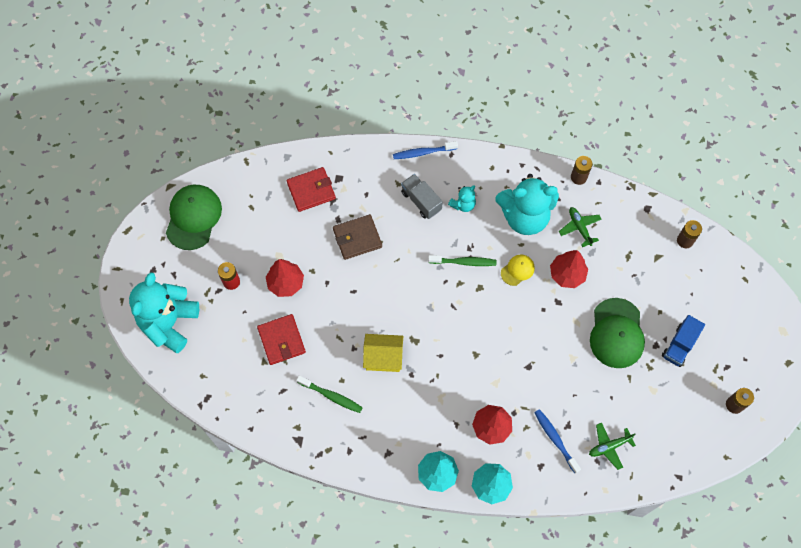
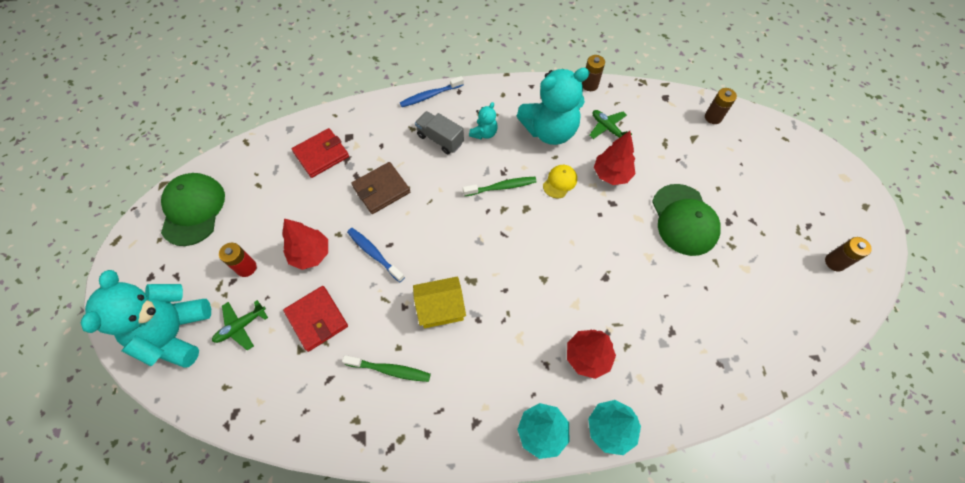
camera: 15 degrees left, 5 degrees down
blue toothbrush [534,409,581,473] -> blue toothbrush moved to [347,228,405,282]
green plane [589,423,636,470] -> green plane moved to [212,300,268,351]
blue truck [662,315,705,367] -> none

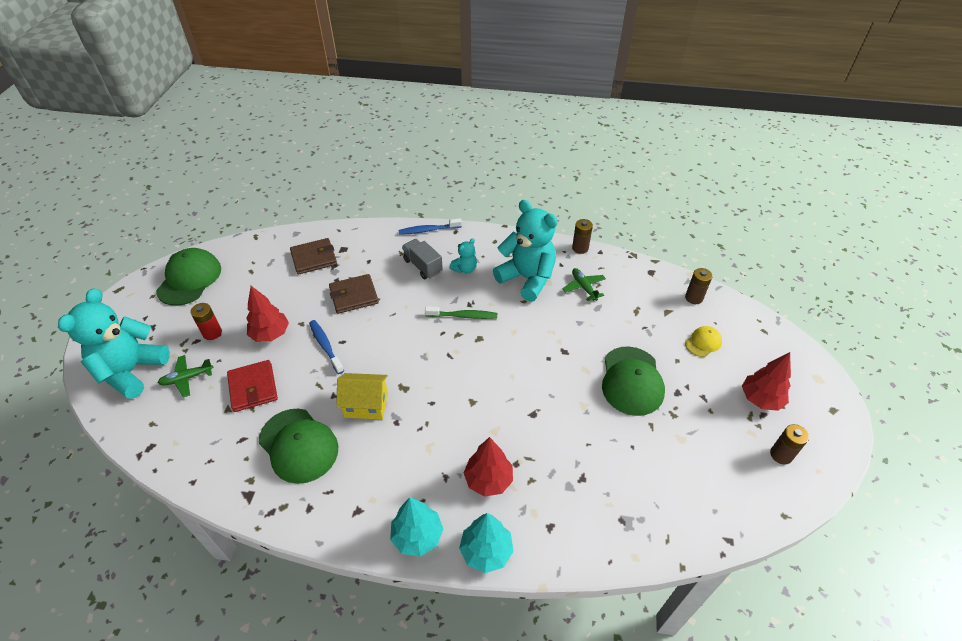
camera: 15 degrees right, 15 degrees down
red wallet [292,128,349,178] -> brown wallet [290,238,337,275]
green toothbrush [342,355,431,382] -> green cap [258,409,338,484]
turquoise teddy bear [516,68,590,145] -> turquoise teddy bear turned 135 degrees counterclockwise [493,200,558,302]
yellow cap [543,165,577,198] -> yellow cap moved to [685,326,722,357]
red tree [594,131,636,185] -> red tree moved to [742,352,791,411]

